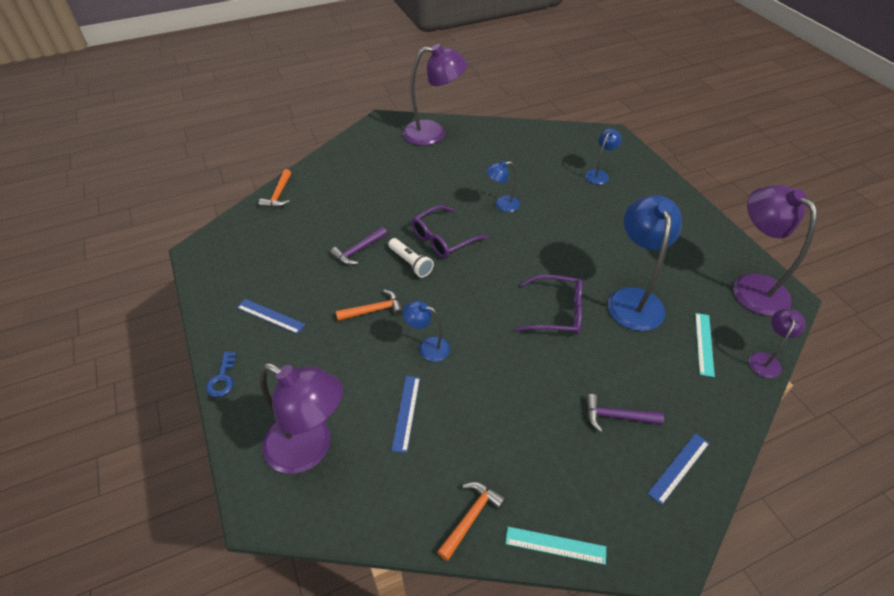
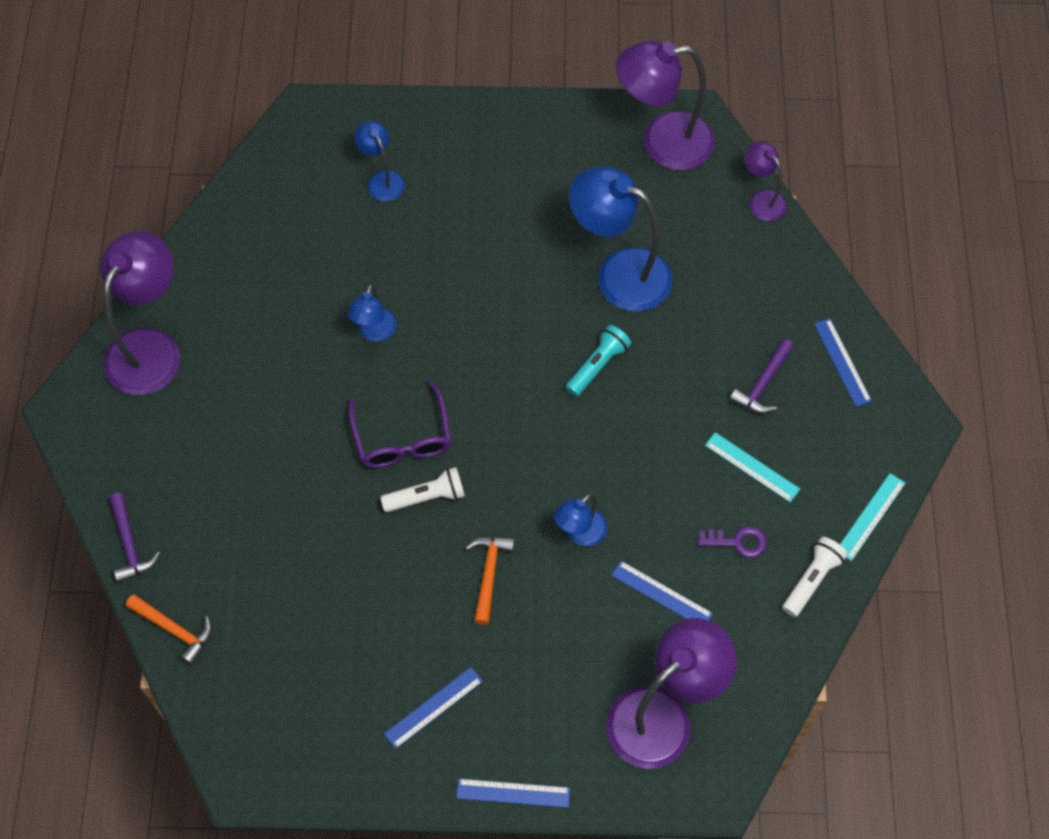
camera: 65 degrees left, 15 degrees up
blue key [206,352,236,397] -> blue ruler [456,779,570,808]
purple hammer [330,227,387,265] -> purple hammer moved to [109,493,160,583]
orange hammer [437,482,506,561] -> white flashlight [782,537,848,617]
purple glasses [515,275,582,335] -> turquoise flashlight [565,325,631,397]
turquoise ruler [695,313,715,377] -> turquoise ruler moved to [705,432,800,502]
none -> purple key [698,526,767,558]

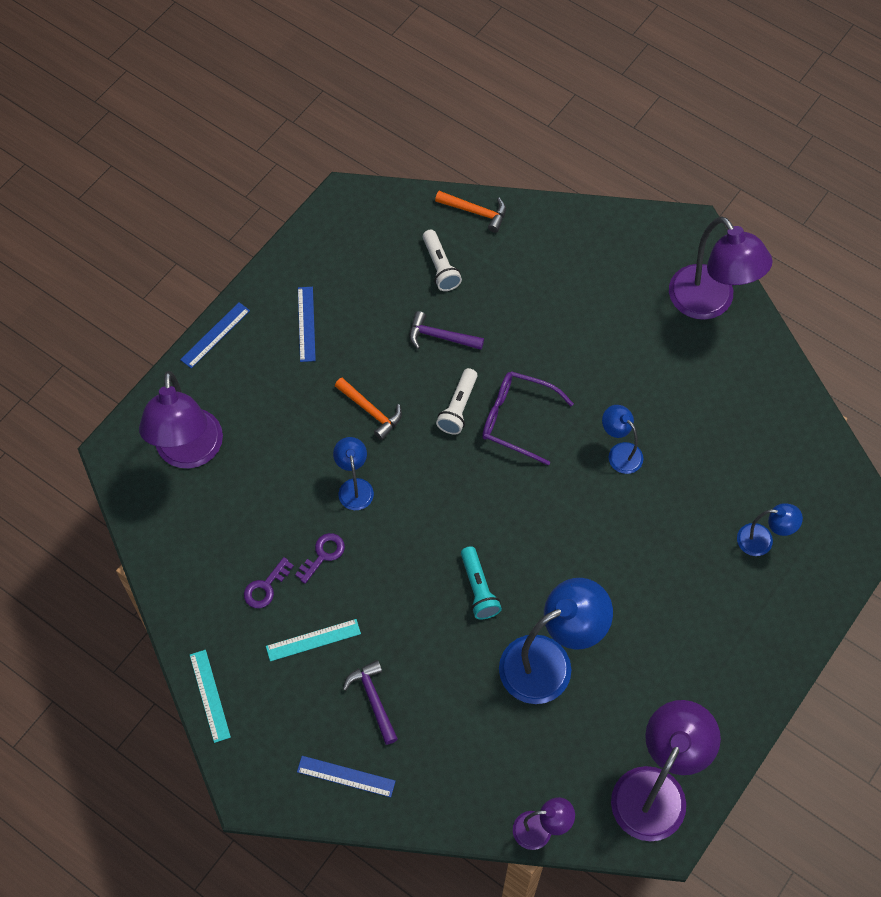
camera: 125 degrees right, 0 degrees up
purple hammer [109,493,160,583] -> purple hammer moved to [409,311,484,350]
orange hammer [126,594,212,665] -> orange hammer turned 135 degrees counterclockwise [435,191,506,233]
blue ruler [611,561,713,621] -> none
white flashlight [782,537,848,617] -> white flashlight moved to [423,230,462,291]
none -> purple key [295,533,345,584]

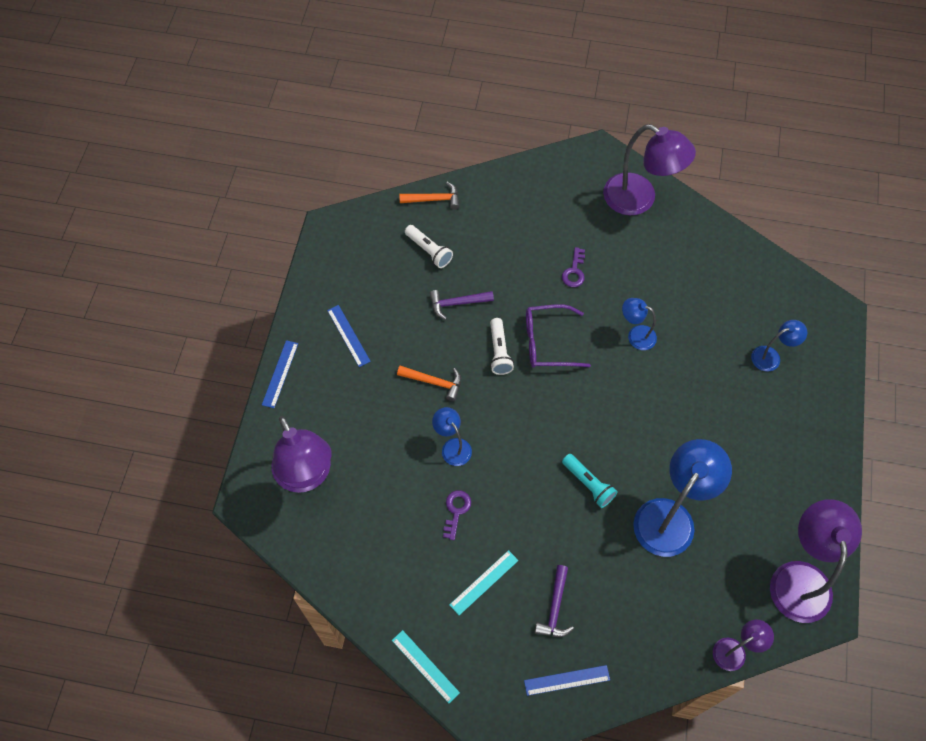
camera: 25 degrees left, 0 degrees up
purple key [244,557,294,608] -> purple key moved to [562,247,585,287]
purple hammer [343,660,398,745] -> purple hammer turned 120 degrees counterclockwise [535,565,574,637]

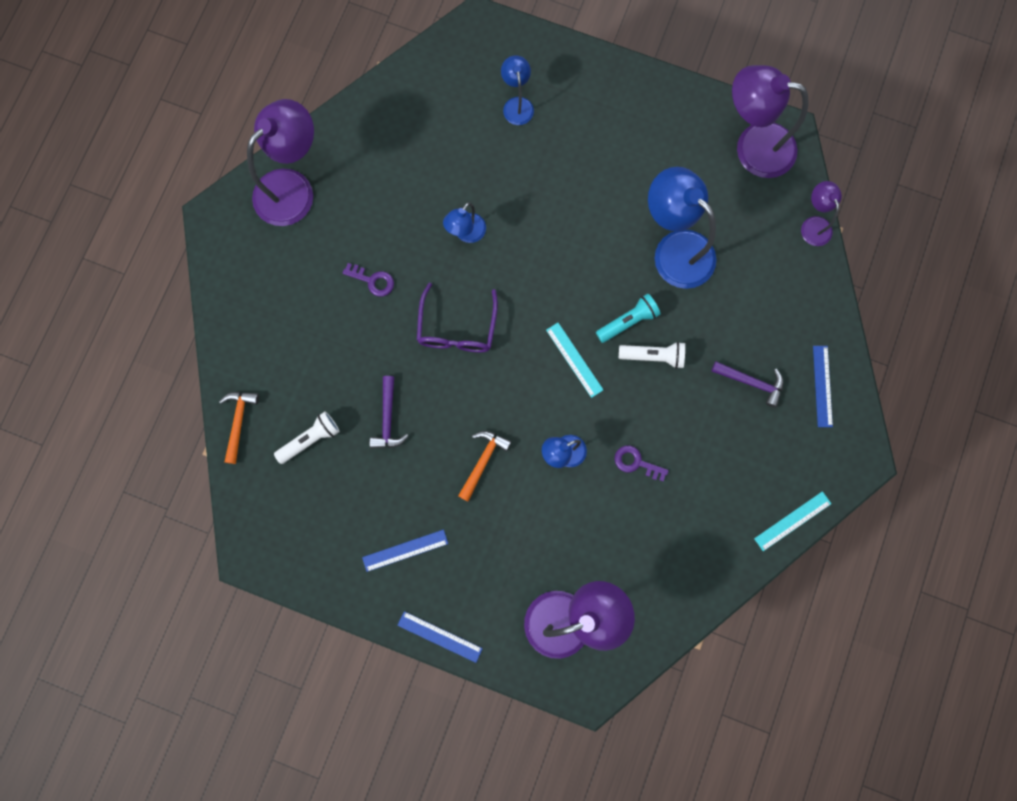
camera: 80 degrees left, 15 degrees up
turquoise ruler [449,550,518,615] -> turquoise ruler moved to [546,323,603,398]
white flashlight [490,318,514,375] -> white flashlight moved to [619,342,685,369]

